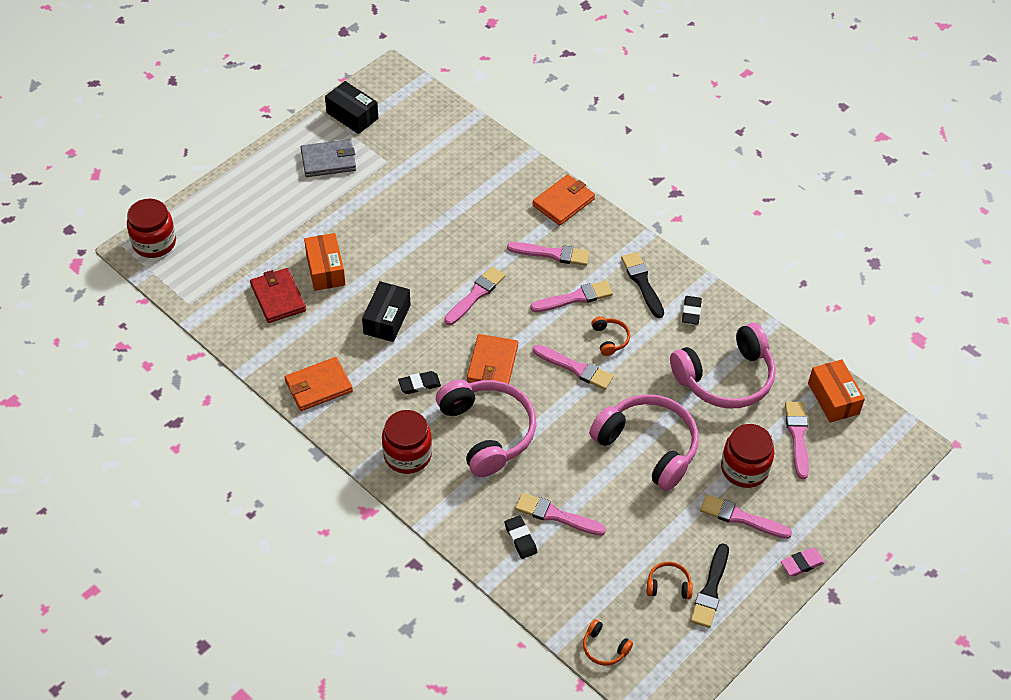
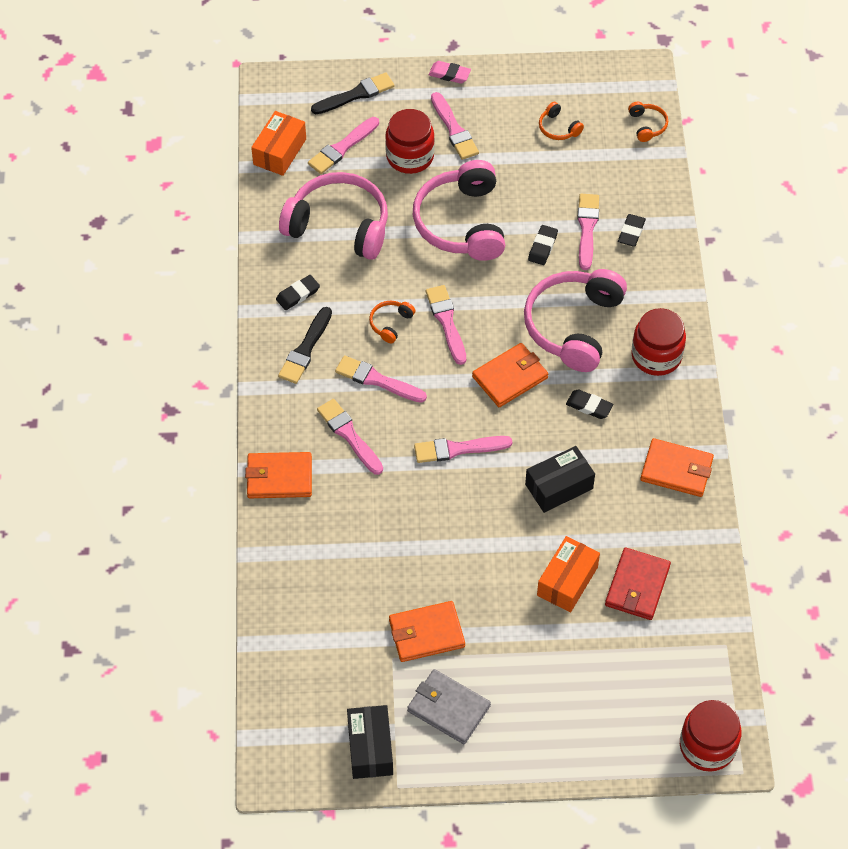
camera: 135 degrees left, 5 degrees up
pink brush [515,493,606,536] -> pink brush turned 150 degrees counterclockwise [577,194,599,270]
black brush [690,543,729,628] -> black brush moved to [311,73,394,114]
none -> orange wallet [389,601,465,662]
none -> black eraser [528,225,558,265]

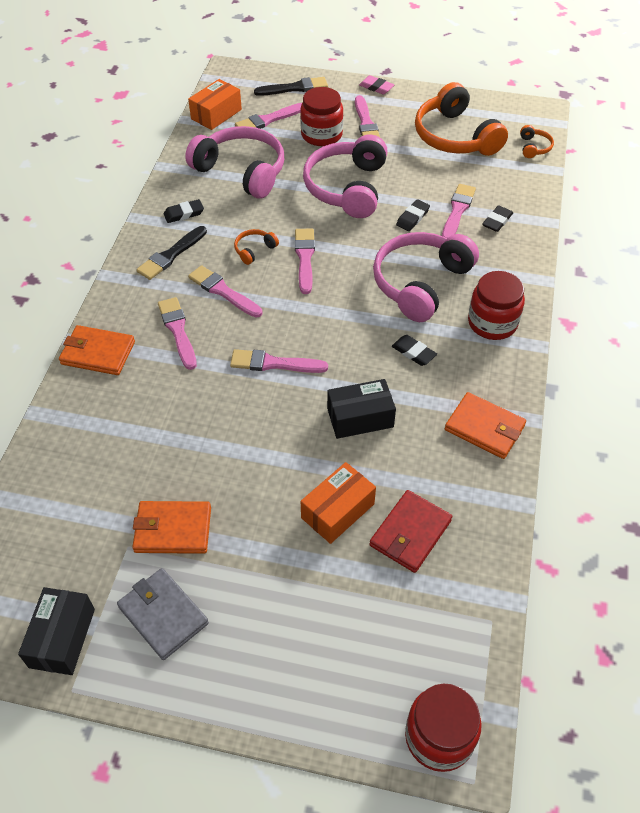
camera: 15 degrees right, 5 degrees down
orange wallet [472,343,548,407] -> none
orange headphones [539,102,584,140] -> orange headphones [415,82,508,156], size x2.37

